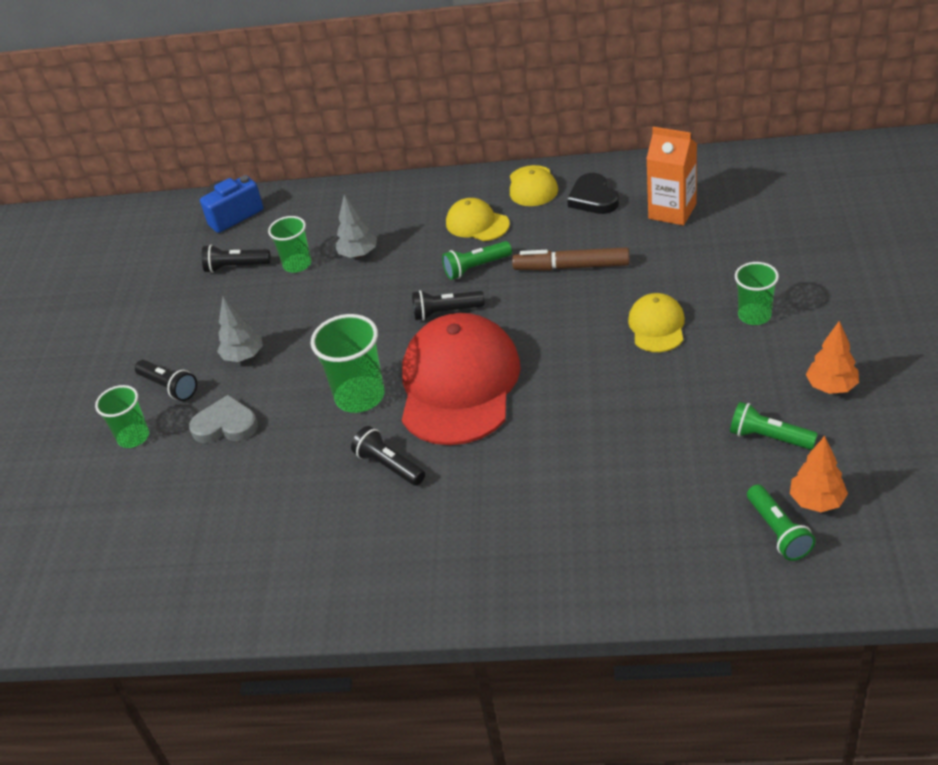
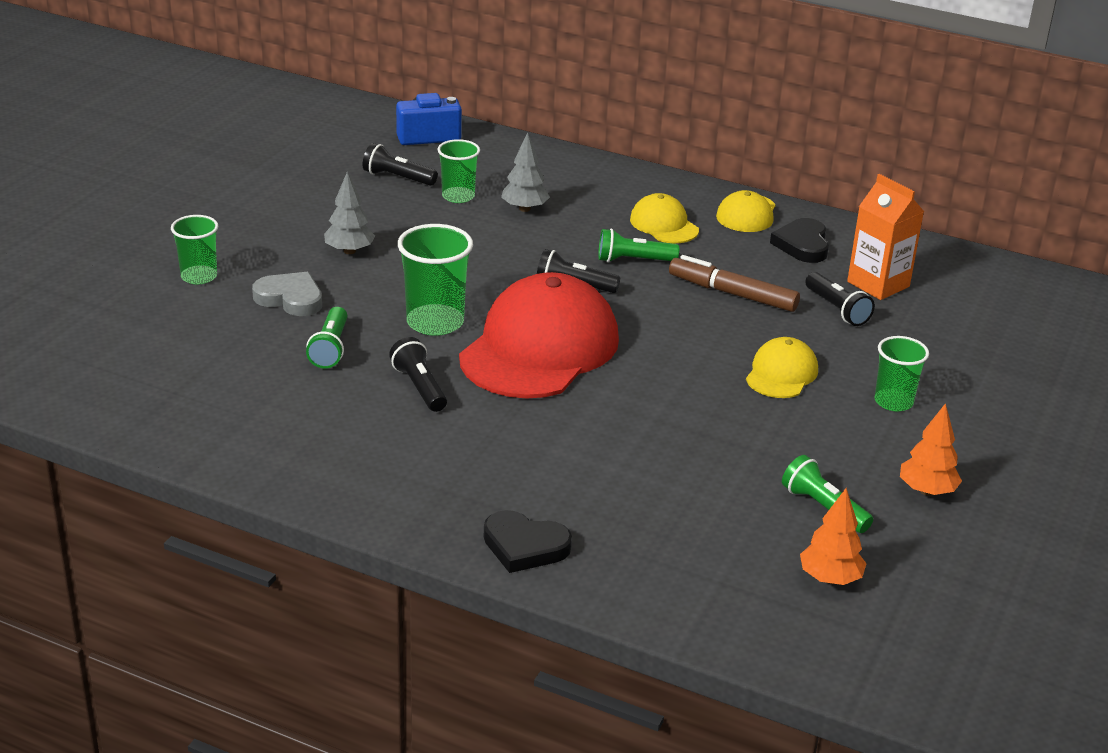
camera: 15 degrees right, 10 degrees down
black flashlight [135,360,197,401] -> black flashlight moved to [805,272,875,326]
green flashlight [747,485,815,561] -> green flashlight moved to [306,307,347,369]
none -> black heart [484,510,572,573]

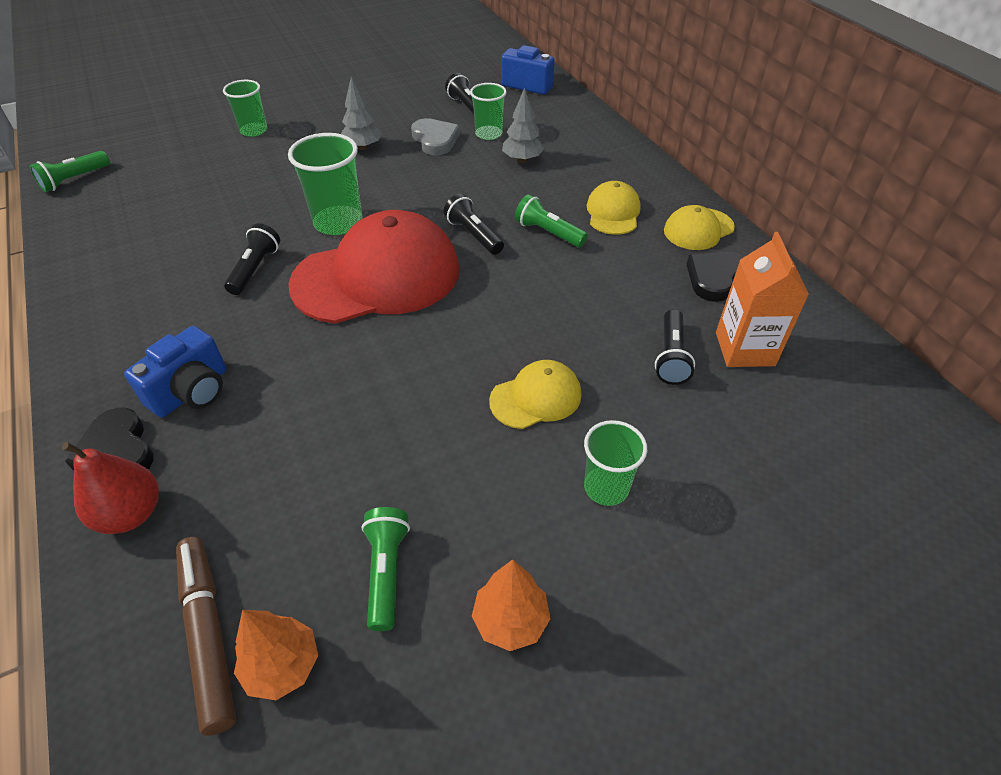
camera: 40 degrees right, 15 degrees up
grey heart [252,272,322,316] -> grey heart moved to [411,118,460,155]
green flashlight [306,307,347,369] -> green flashlight moved to [30,151,110,192]
brown marker [669,255,800,312] -> brown marker moved to [176,537,236,736]
none -> red pear [62,442,159,534]
none -> blue camera [124,326,226,417]

